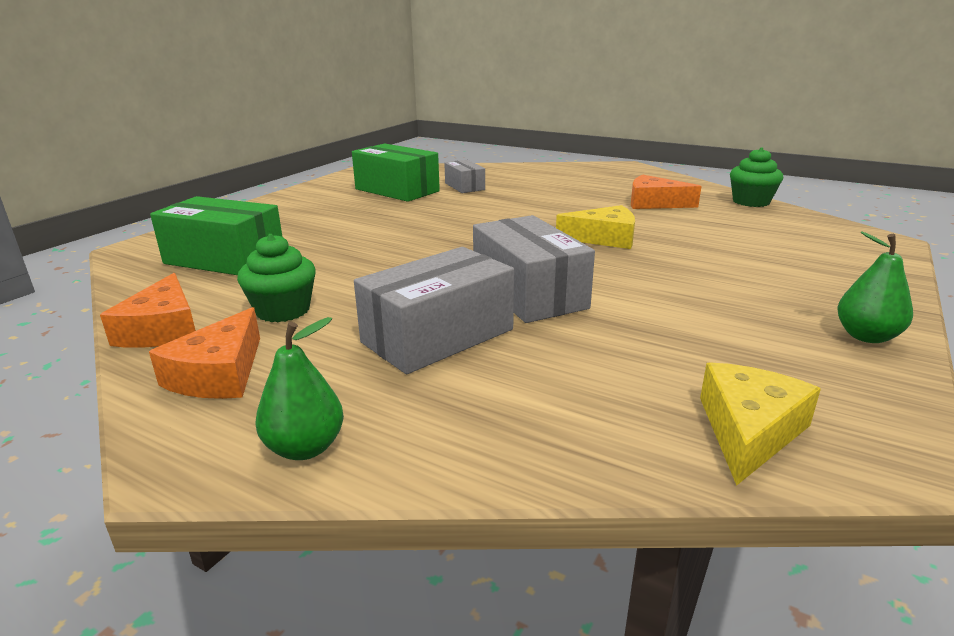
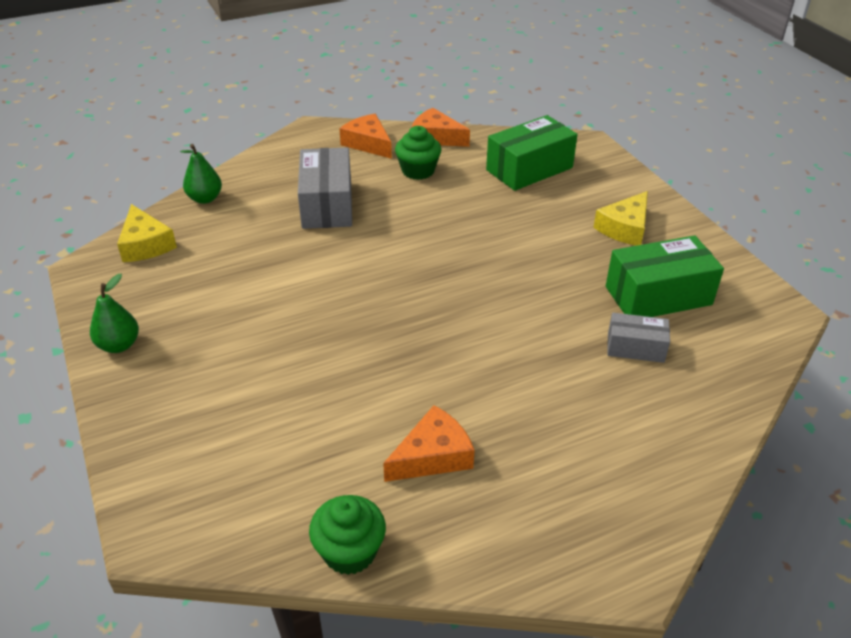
camera: 125 degrees right, 15 degrees up
green pear [256,317,344,460] -> green pear moved to [180,144,222,204]
grey box [473,215,595,323] -> none
yellow cheese [556,205,635,249] -> yellow cheese moved to [593,191,648,246]

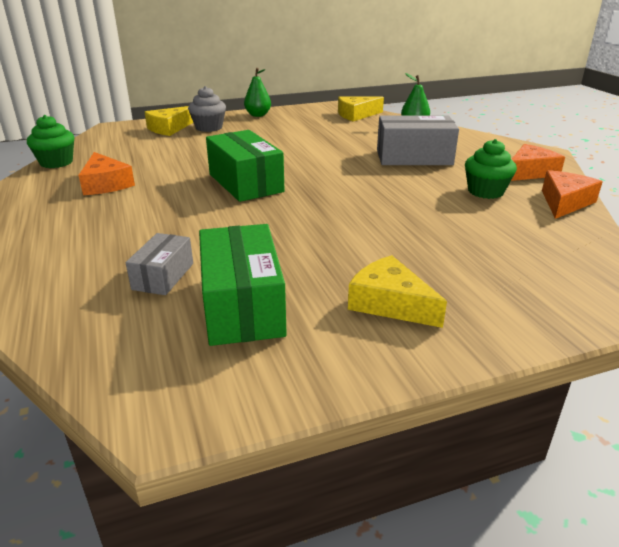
camera: 95 degrees right, 10 degrees down
green box [486,115,577,191] -> green box moved to [206,130,285,202]
none -> yellow cheese [145,106,193,136]
none -> grey cupcake [188,86,226,132]

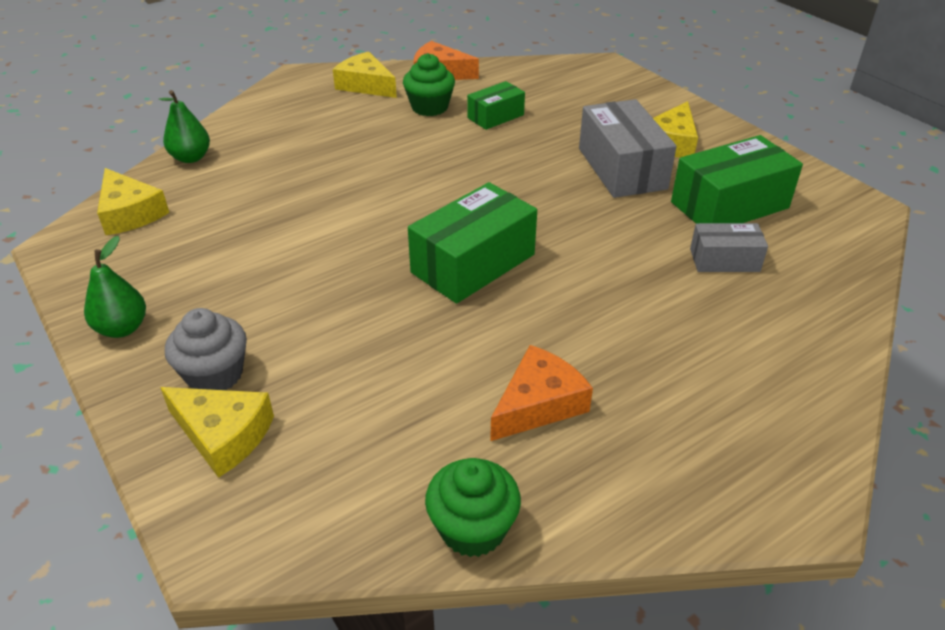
camera: 105 degrees left, 10 degrees up
grey box [377,116,459,165] -> grey box moved to [579,99,677,198]
orange cheese [511,144,565,181] -> yellow cheese [333,52,397,98]
none -> green box [467,81,525,130]

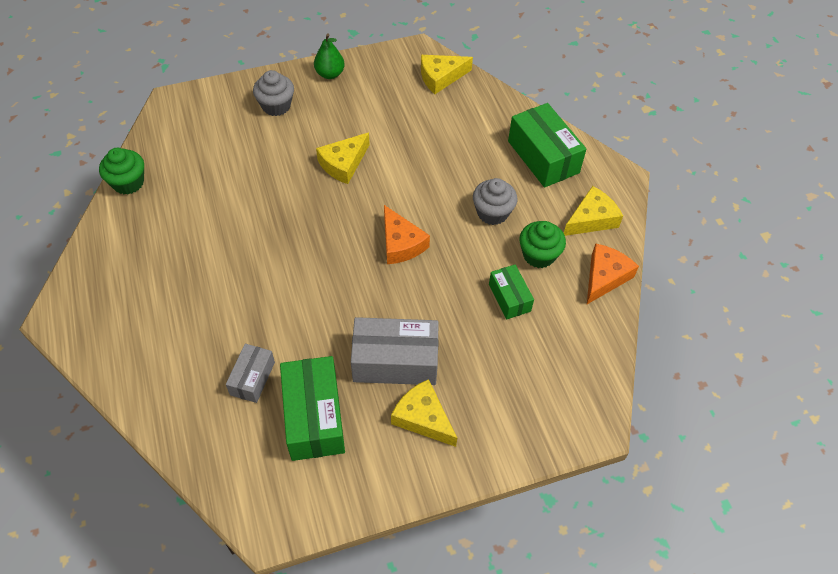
camera: 105 degrees right, 15 degrees up
green pear [159,90,210,163] -> none
yellow cheese [160,387,274,478] -> yellow cheese moved to [316,132,370,184]
green box [408,182,537,304] -> green box moved to [508,103,586,188]
orange cheese [490,345,593,441] -> orange cheese moved to [384,205,430,264]
none -> grey cupcake [473,178,518,225]

